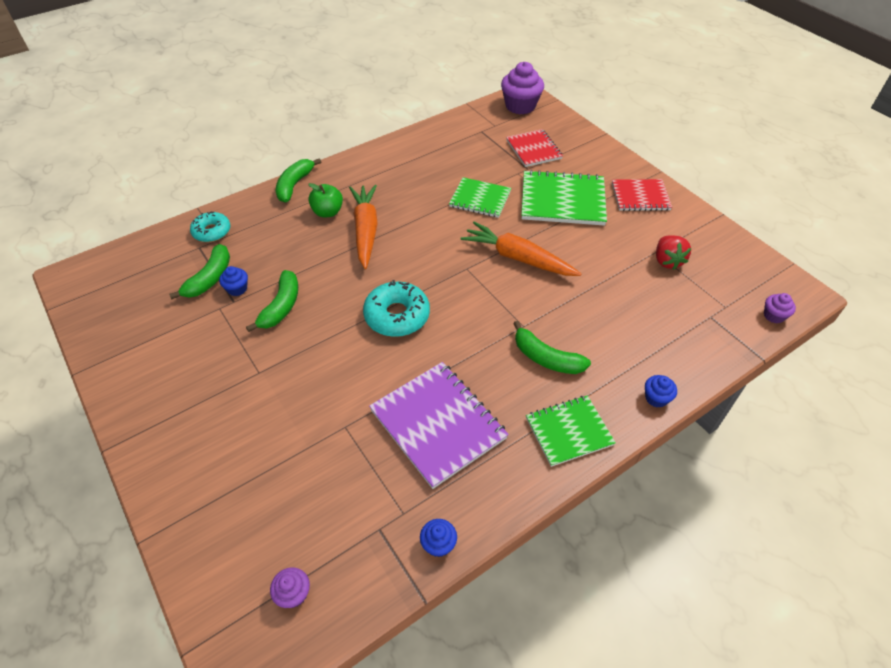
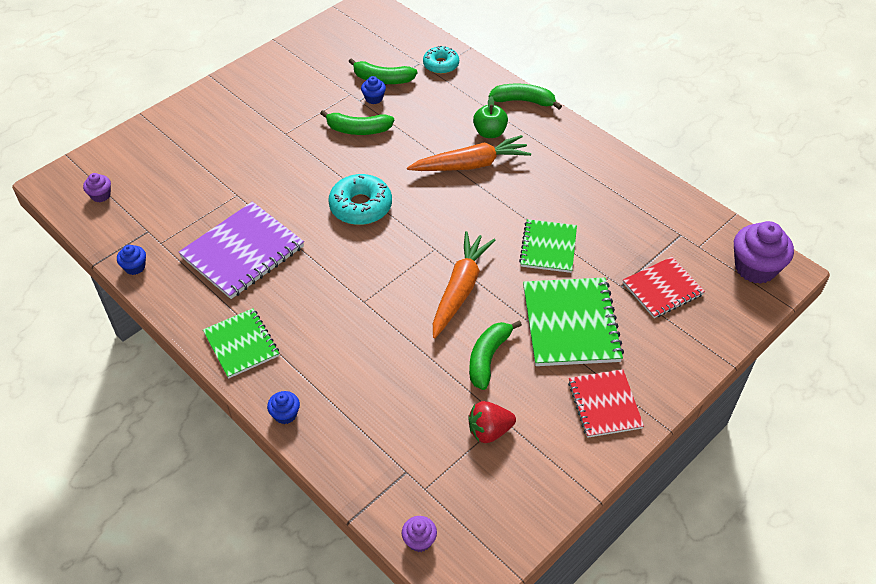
camera: 80 degrees right, 0 degrees up
green banana [513,321,591,374] -> green banana moved to [469,320,522,390]

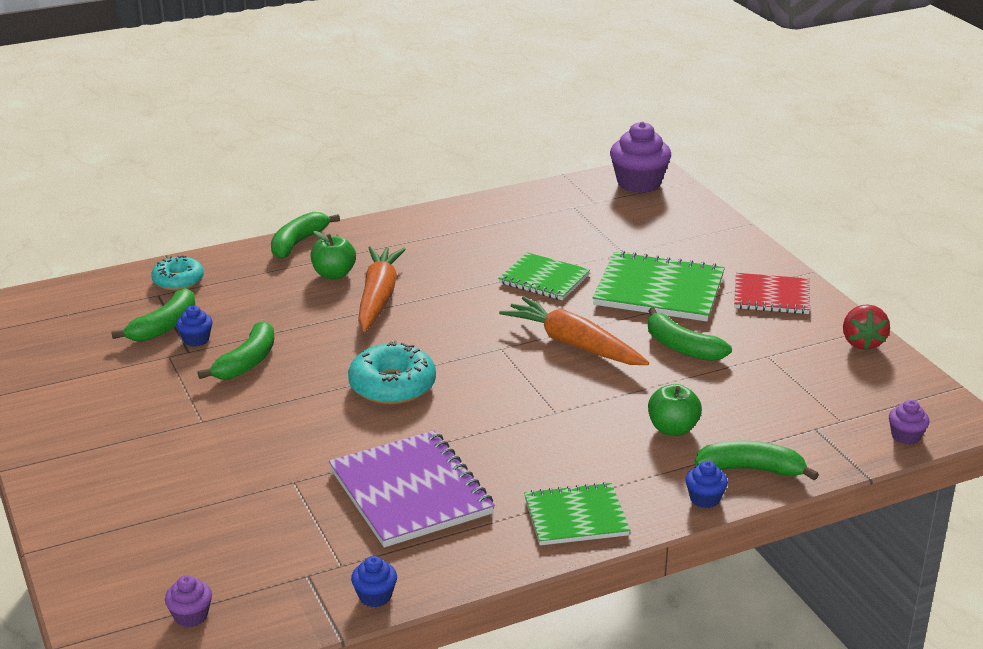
camera: 70 degrees left, 20 degrees down
red strawberry [468,401,516,443] -> red strawberry moved to [843,304,890,350]
red notebook [623,257,705,318] -> none
none -> green apple [648,384,702,436]
none -> green banana [695,441,819,480]

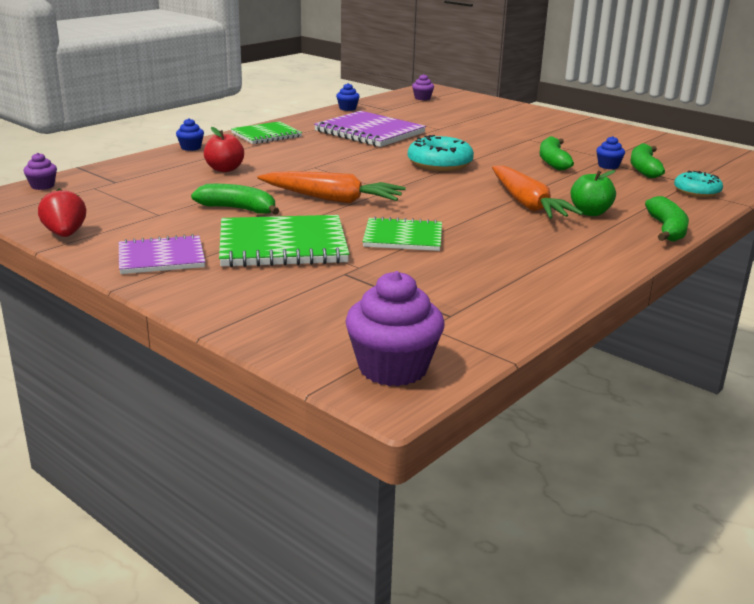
camera: 155 degrees right, 5 degrees down
green apple [648,384,702,436] -> red apple [204,127,244,172]
green banana [695,441,819,480] -> none
red notebook [734,273,810,314] -> purple notebook [119,234,205,274]

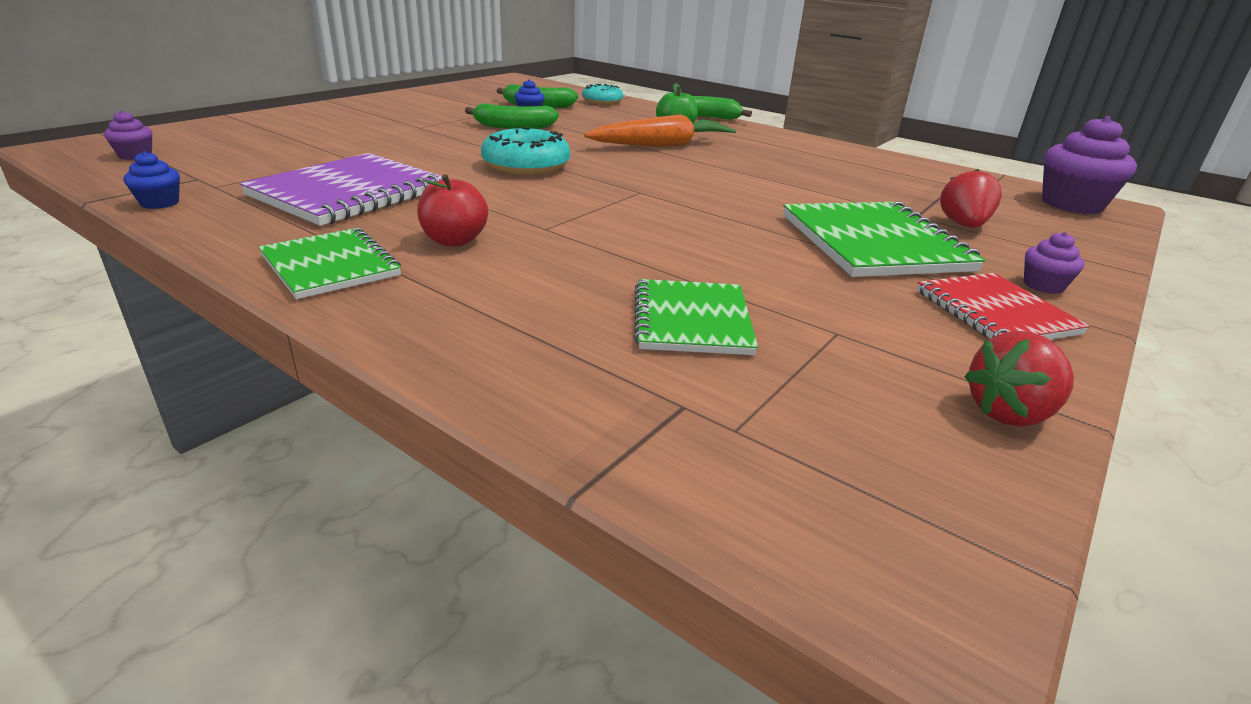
camera: 95 degrees left, 5 degrees up
purple cupcake [23,153,57,190] -> purple cupcake moved to [1024,232,1084,294]
purple notebook [119,234,205,274] -> red notebook [917,273,1090,340]
blue cupcake [176,118,204,151] -> none
green banana [191,184,279,215] -> none
red apple [204,127,244,172] -> red apple moved to [417,174,488,247]
orange carrot [258,171,406,203] -> none
green notebook [362,216,442,251] -> green notebook moved to [634,279,758,355]
none -> red strawberry [940,169,1002,228]

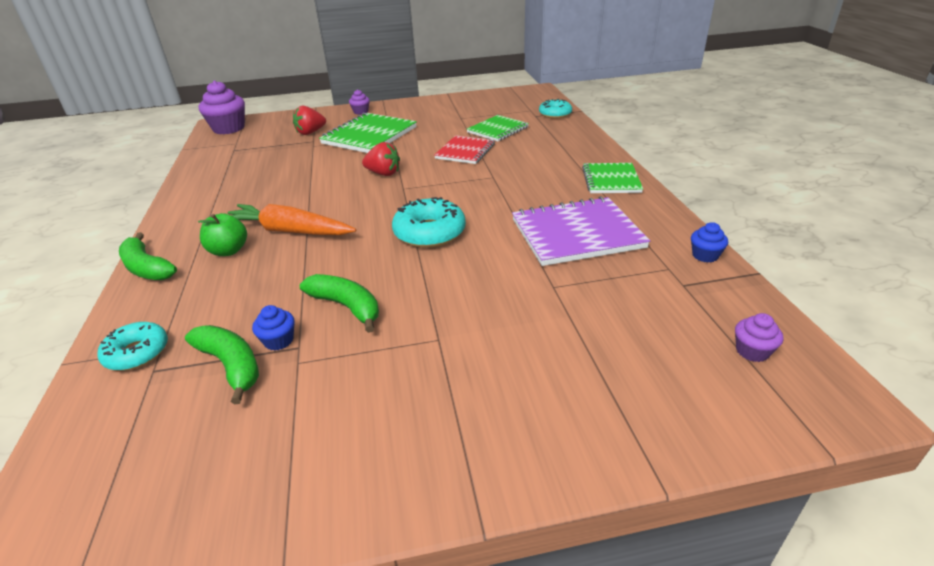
camera: 135 degrees left, 5 degrees up
red apple [417,174,488,247] -> none
red notebook [917,273,1090,340] -> red notebook moved to [434,135,495,164]
red strawberry [964,331,1074,426] -> red strawberry moved to [362,142,400,176]
none -> turquoise donut [539,99,572,119]

